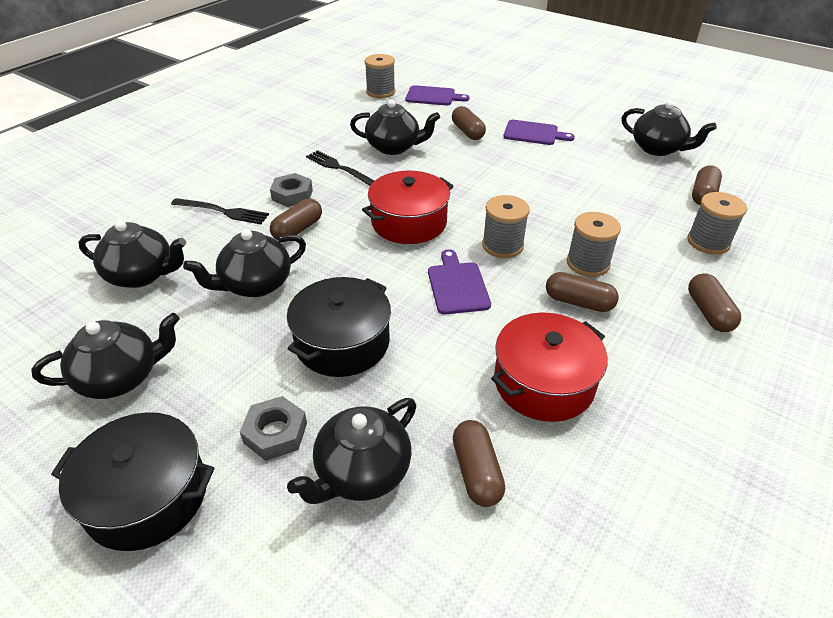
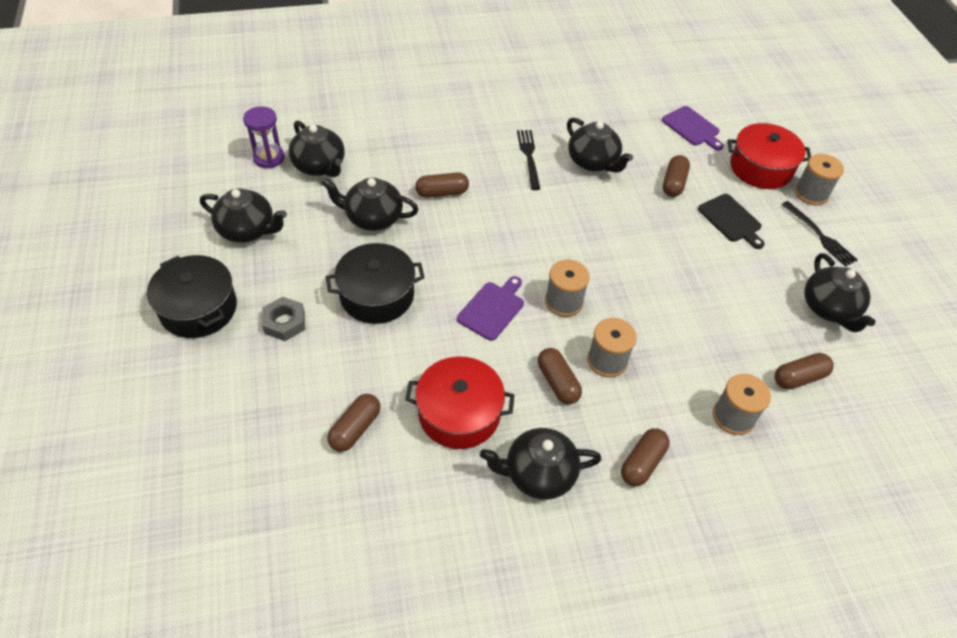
camera: 40 degrees right, 10 degrees up
black fork [171,198,269,224] -> black fork moved to [781,201,858,267]
grey nut [270,173,313,207] -> none
black teapot [287,398,416,504] -> black teapot moved to [480,428,601,500]
red pot [362,171,454,244] -> red pot moved to [728,123,811,189]
grey spool [365,54,395,98] -> grey spool moved to [795,154,844,206]
purple cutting board [503,120,575,145] -> black cutting board [698,194,765,249]
none -> purple hourglass [243,106,284,168]

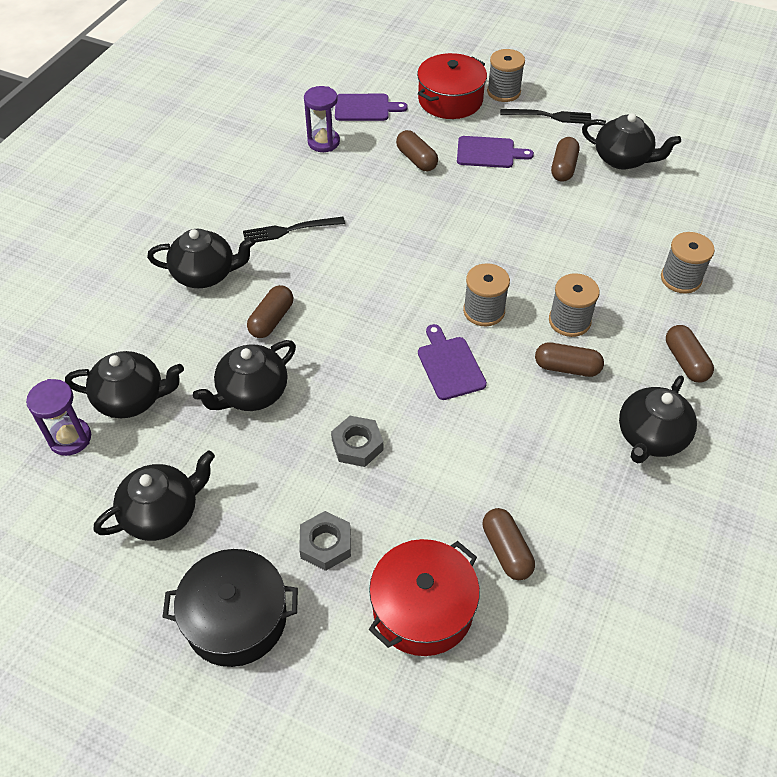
camera: 50 degrees left, 0 degrees up
black pot [326,243,425,324] -> grey nut [331,416,383,467]
red pot [405,356,515,449] -> red pot moved to [369,539,480,656]
black fork [517,130,540,190] -> black fork turned 45 degrees counterclockwise [243,217,345,242]
black teapot [567,118,633,173] -> black teapot moved to [147,229,255,288]
black cutting board [698,194,765,249] -> purple cutting board [457,136,534,168]
brown capsule [774,353,834,390] -> brown capsule moved to [551,137,579,182]
none -> purple hourglass [304,86,340,152]

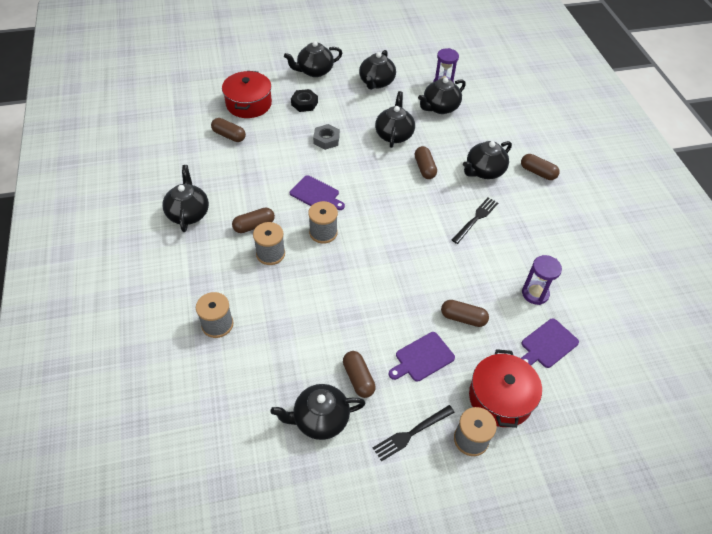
camera: 140 degrees right, 0 degrees up
black pot [162,549,298,667] -> black teapot [284,41,342,77]
grey nut [299,511,351,571] -> black nut [291,89,318,112]
brown capsule [666,325,714,383] -> brown capsule moved to [521,154,560,180]

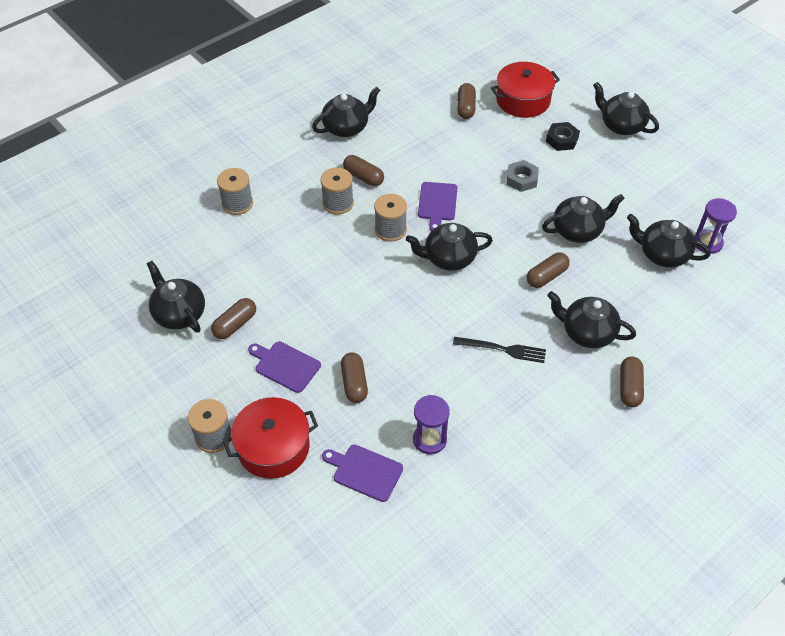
camera: 65 degrees right, 0 degrees up
black teapot [359,50,396,90] -> black teapot moved to [406,223,493,271]
black fork [373,405,455,462] -> none

